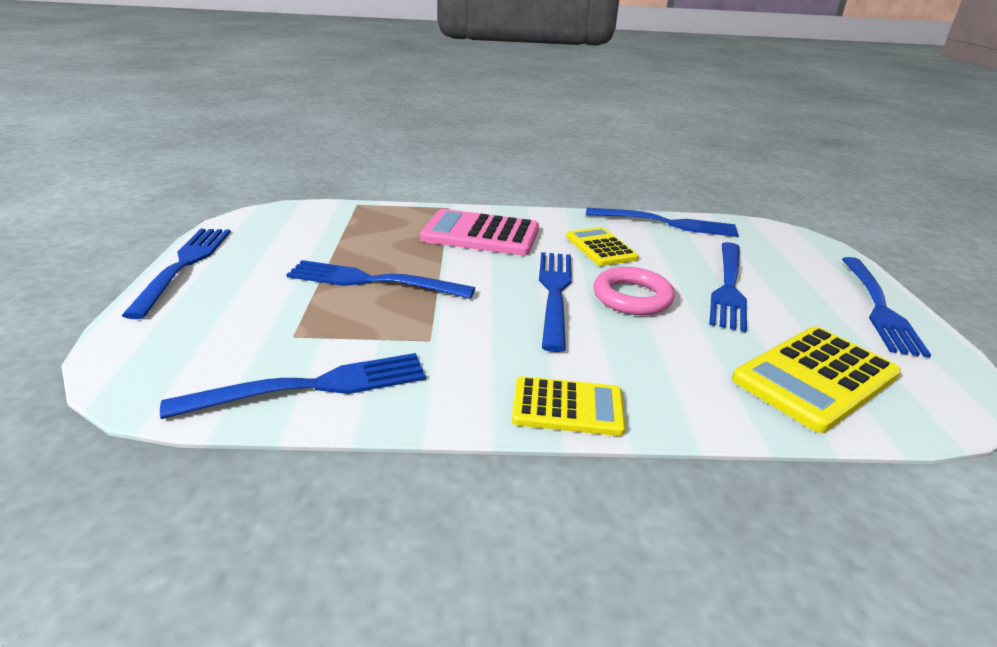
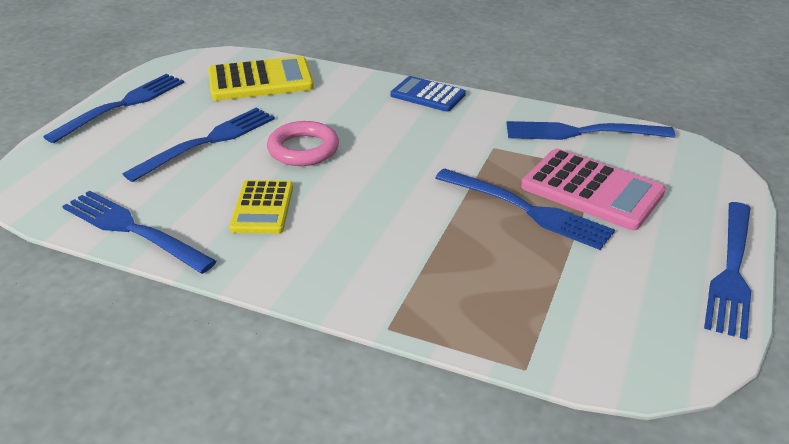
camera: 155 degrees left, 5 degrees up
pink calculator [420,209,539,256] -> pink calculator moved to [521,149,666,230]
yellow calculator [512,376,626,436] -> blue calculator [390,76,466,112]
blue fork [539,252,572,352] -> none

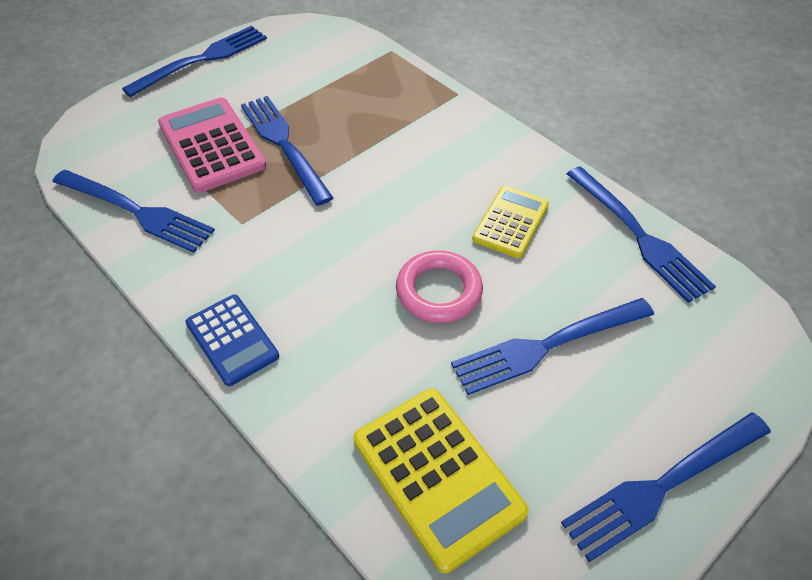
camera: 155 degrees left, 15 degrees up
yellow calculator [208,56,314,101] -> yellow calculator turned 135 degrees counterclockwise [354,388,529,573]

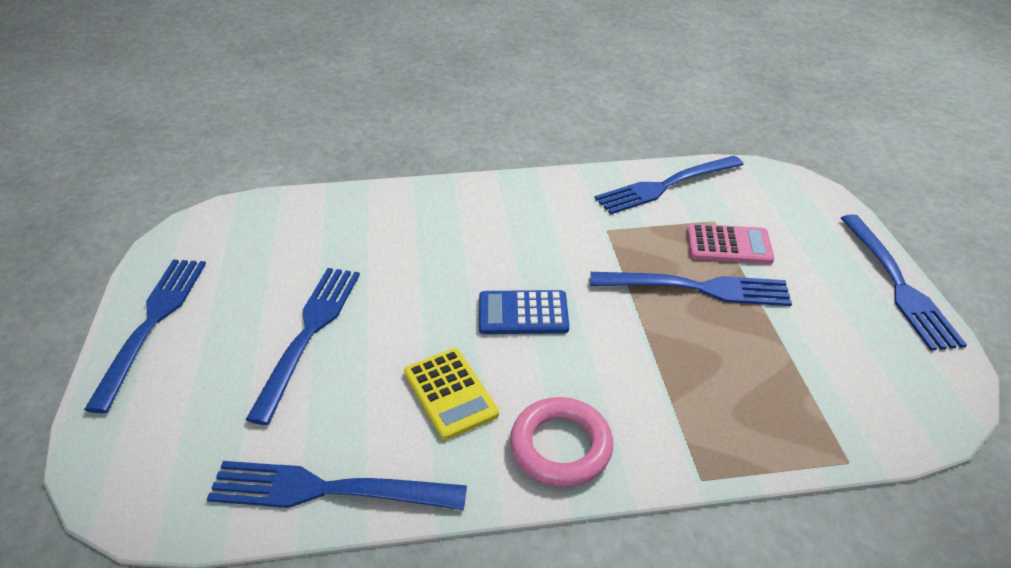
camera: 125 degrees right, 10 degrees down
pink calculator [158,98,266,193] -> pink calculator [687,224,774,264], size x0.64
blue calculator [186,294,279,386] -> blue calculator moved to [479,290,569,334]
yellow calculator [354,388,529,573] -> none
pink ring [396,250,483,323] -> pink ring moved to [510,397,613,487]

